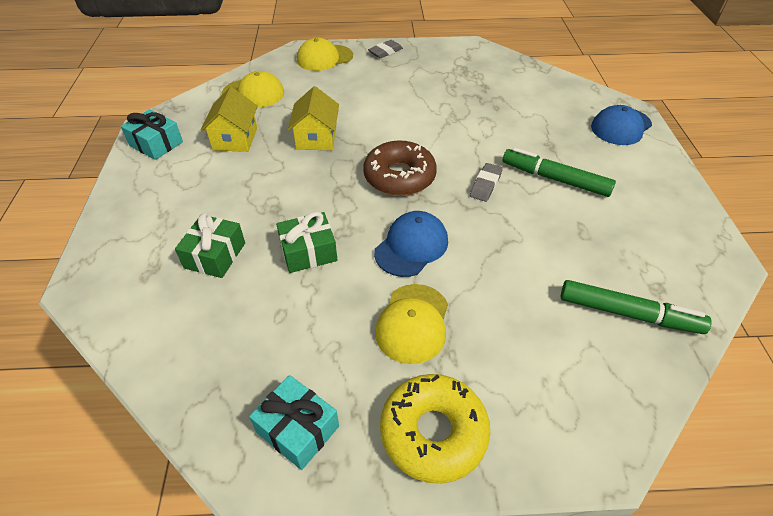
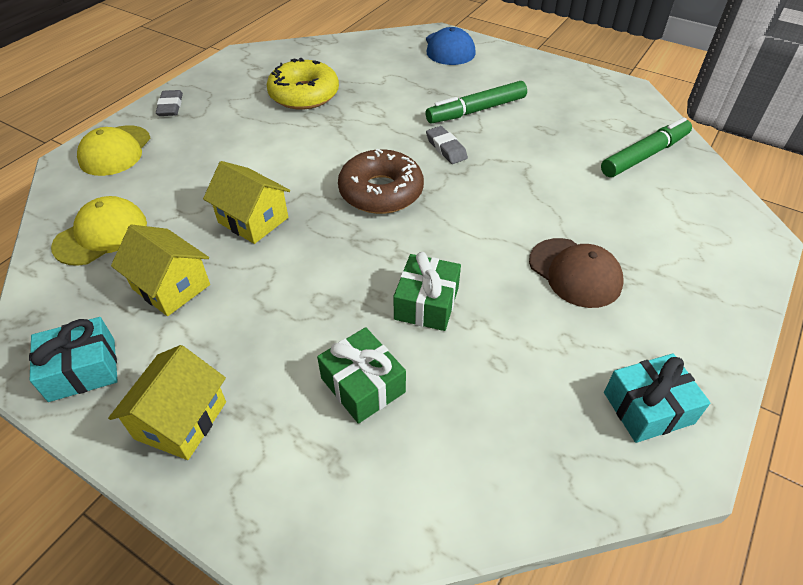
camera: 55 degrees left, 0 degrees up
blue cap [374,211,448,277] -> none
yellow cap [375,284,448,364] -> brown cap [529,238,623,308]
yellow donut [380,374,490,484] -> yellow donut moved to [267,58,339,110]
none -> yellow house [108,345,226,460]

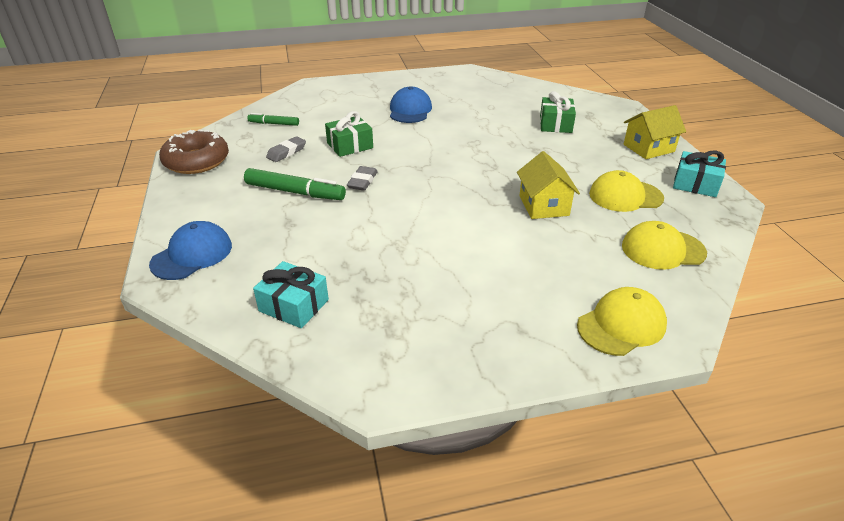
camera: 135 degrees left, 10 degrees down
yellow house [111,225,210,316] -> yellow cap [589,170,664,212]
grey eraser [156,90,183,116] -> grey eraser moved to [266,136,306,162]
yellow donut [267,58,339,110] -> none
brown donut [338,149,424,214] -> brown donut moved to [159,129,229,174]
green gift [393,252,461,331] -> green gift moved to [325,111,373,157]
brown cap [529,238,623,308] -> blue cap [390,87,432,123]
green marker [601,117,692,177] -> green marker [247,113,299,126], size x0.59
turquoise gift [604,353,710,443] -> turquoise gift moved to [253,261,329,328]

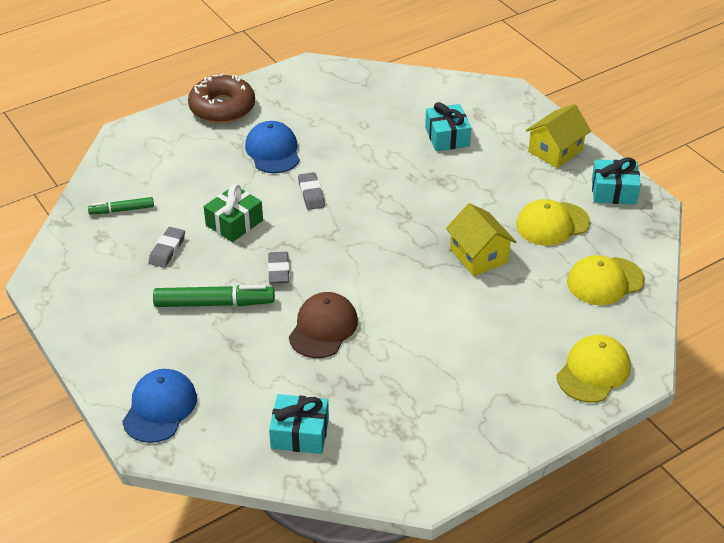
camera: 20 degrees left, 5 degrees up
brown donut [159,129,229,174] -> brown donut moved to [188,73,255,123]
green gift [540,91,576,133] -> turquoise gift [425,102,471,151]
none -> brown cap [289,292,358,358]
none -> grey eraser [298,172,325,210]

